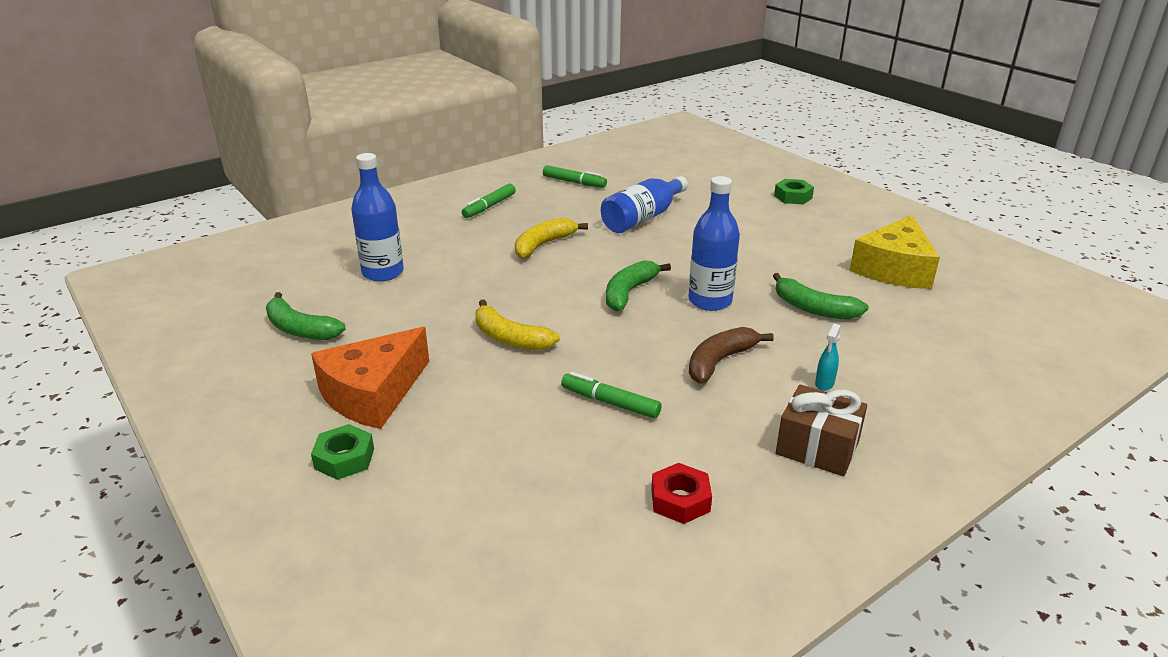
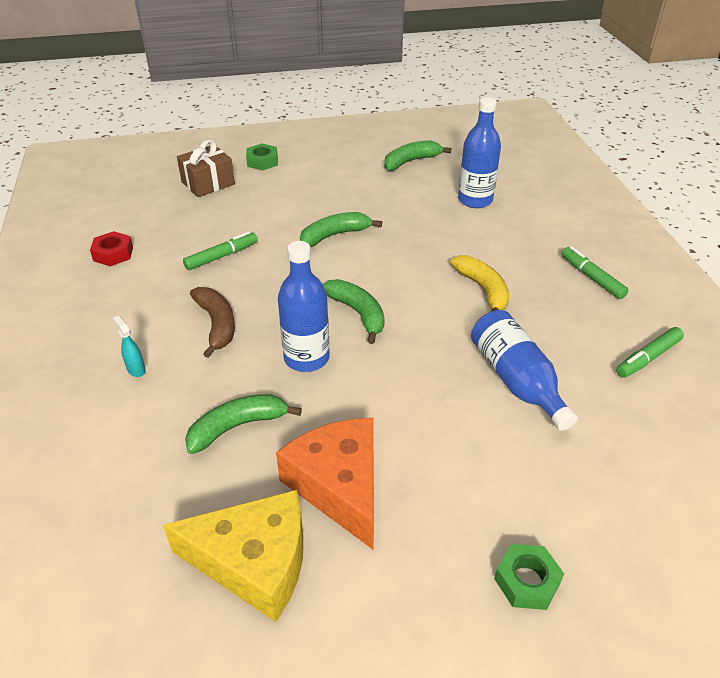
camera: 115 degrees right, 10 degrees up
orange cheese [311,327,429,429] -> orange cheese moved to [276,418,374,549]
yellow banana [475,299,560,350] -> green banana [300,212,382,247]
brown gift [776,384,867,476] -> brown gift moved to [177,139,235,197]
yellow cheese [849,215,940,289] -> yellow cheese turned 135 degrees clockwise [163,490,303,622]

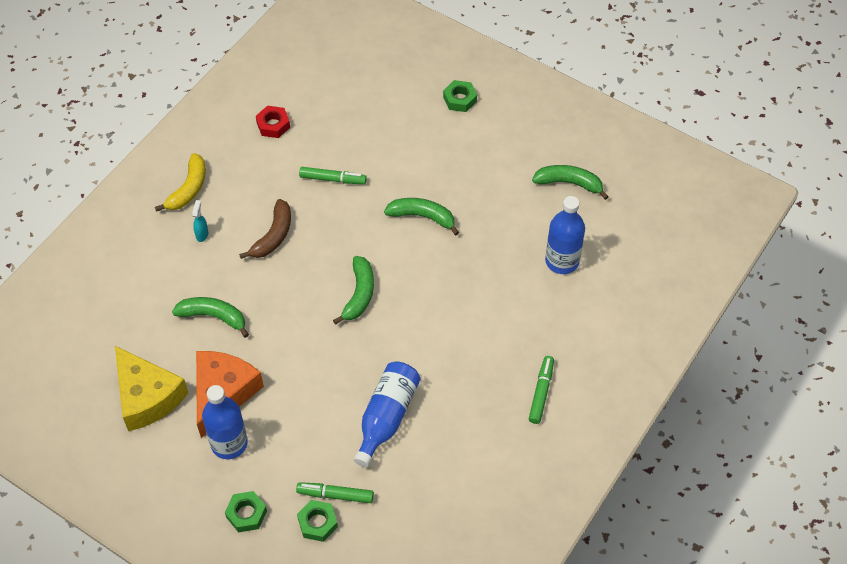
camera: 45 degrees right, 15 degrees up
brown gift [177,139,235,197] -> none
blue bottle [278,241,329,372] -> blue bottle moved to [202,385,248,459]
yellow banana [450,255,509,311] -> yellow banana moved to [155,153,206,212]
green marker [616,327,684,378] -> green marker moved to [296,482,374,503]
none -> green nut [297,500,338,542]

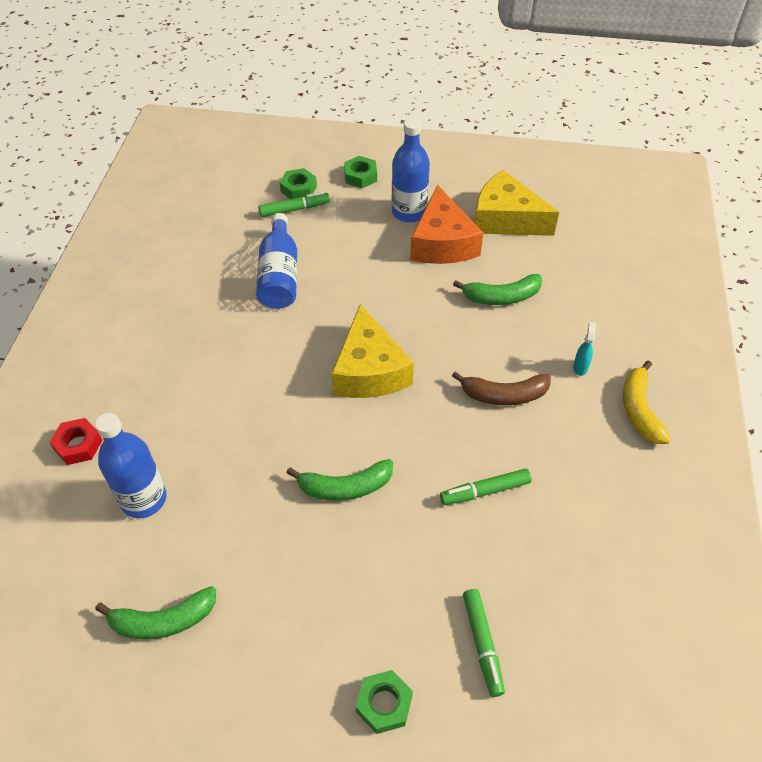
camera: 155 degrees right, 5 degrees down
turquoise spray bottle [192,200,208,242] -> turquoise spray bottle turned 150 degrees counterclockwise [573,322,596,376]
brown banana [239,199,291,259] -> brown banana turned 90 degrees counterclockwise [452,371,551,405]
red nut [256,106,290,138] -> red nut moved to [49,418,103,465]
green banana [333,256,374,325] -> yellow cheese [331,304,414,398]
green marker [529,356,554,424] -> green marker moved to [463,589,505,697]

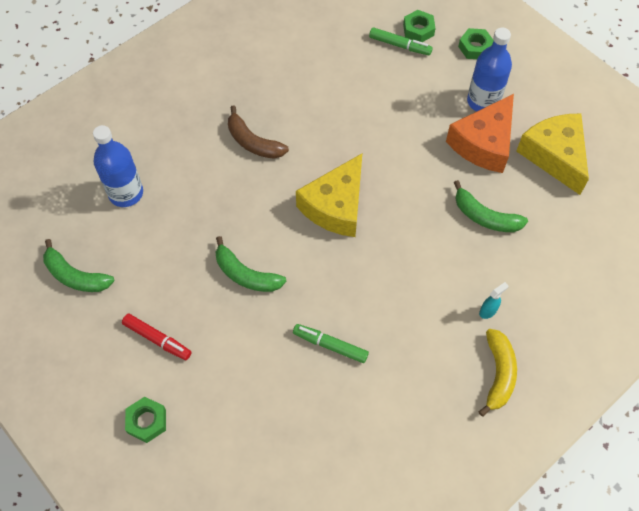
camera: 40 degrees right, 10 degrees up
red nut [49,418,103,465] -> none
blue bottle [256,213,297,309] -> none
brown banana [452,371,551,405] -> brown banana moved to [228,106,289,159]
green marker [463,589,505,697] -> none
yellow banana [623,360,671,444] -> yellow banana turned 150 degrees clockwise [479,329,517,416]
none -> red marker [122,314,192,360]

